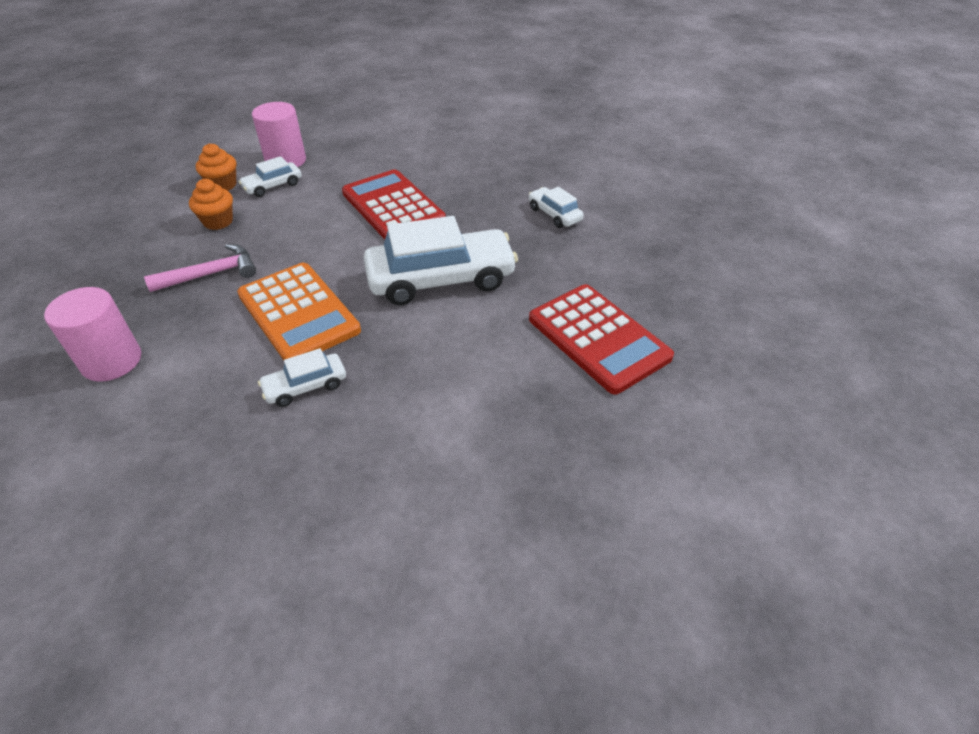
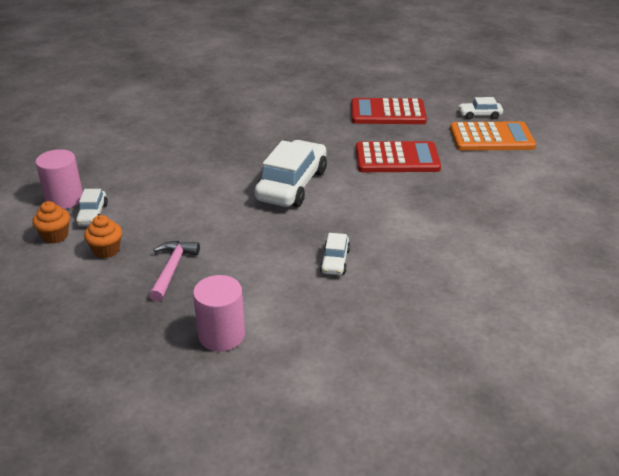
camera: 55 degrees left, 10 degrees down
orange calculator [237,263,361,360] -> orange calculator moved to [450,121,536,151]
red calculator [342,169,446,239] -> red calculator moved to [351,98,427,124]
white car [529,187,584,228] -> white car moved to [458,97,503,120]

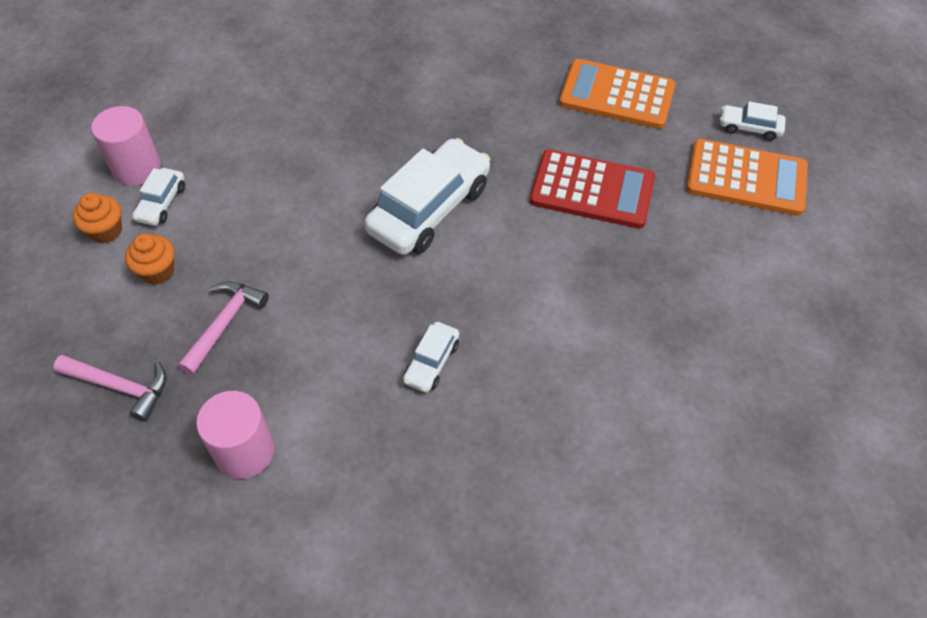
camera: 15 degrees right, 20 degrees up
red calculator [351,98,427,124] -> orange calculator [559,59,675,129]
none -> pink hammer [53,355,167,422]

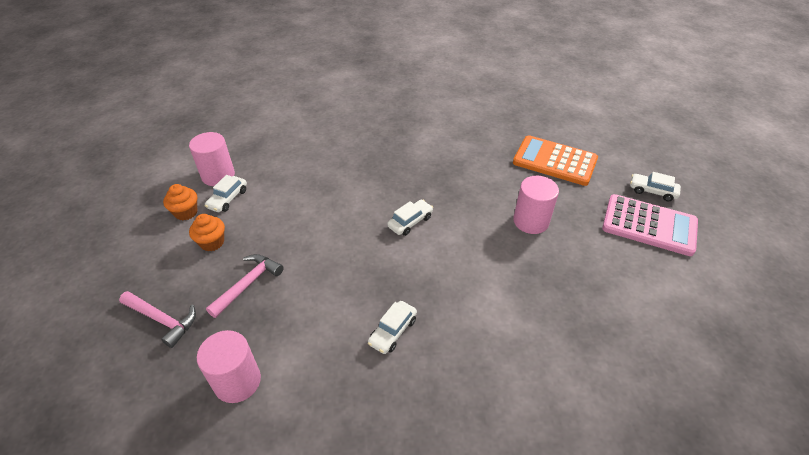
camera: 10 degrees right, 10 degrees down
white car [364,138,490,255] -> white car [387,200,433,236], size x0.48
red calculator [530,149,655,229] -> pink cylinder [513,176,559,234]
orange calculator [686,139,808,216] -> pink calculator [602,194,698,256]

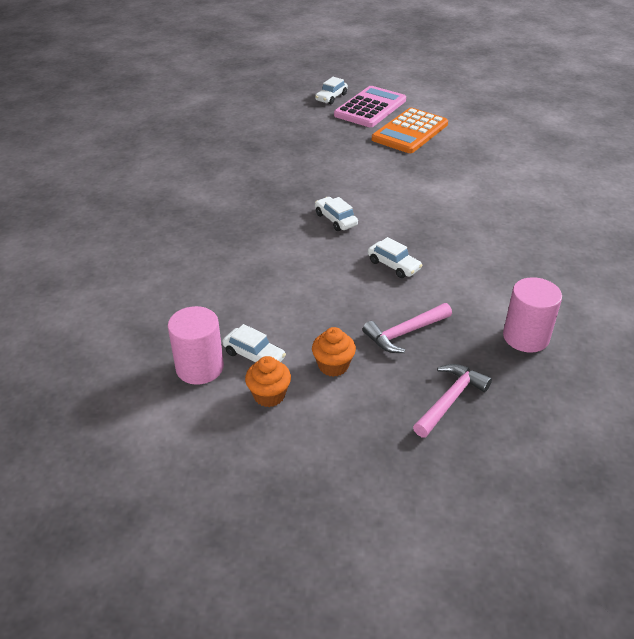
camera: 80 degrees left, 5 degrees down
pink hammer [206,254,283,318] -> pink hammer turned 75 degrees counterclockwise [362,303,452,353]
white car [368,301,417,354] -> white car moved to [368,237,423,278]
orange calculator [513,135,598,186] -> orange calculator moved to [372,108,448,153]
pink cylinder [513,176,559,234] -> none

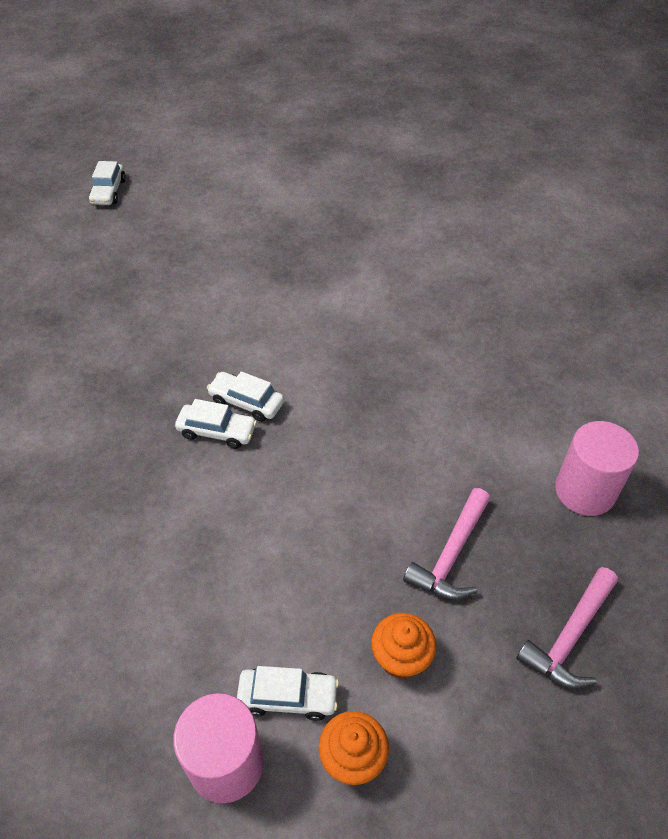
camera: 30 degrees left, 10 degrees up
pink calculator [334,86,406,127] -> none
white car [368,237,423,278] -> white car moved to [175,399,257,449]
orange calculator [372,108,448,153] -> none
pink hammer [413,364,492,438] -> pink hammer turned 150 degrees counterclockwise [516,567,618,689]

